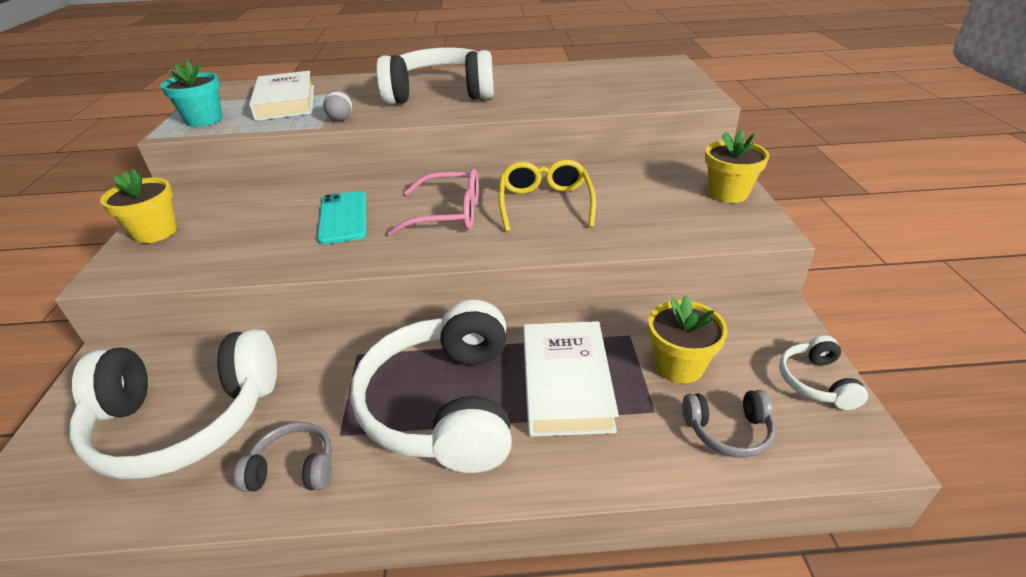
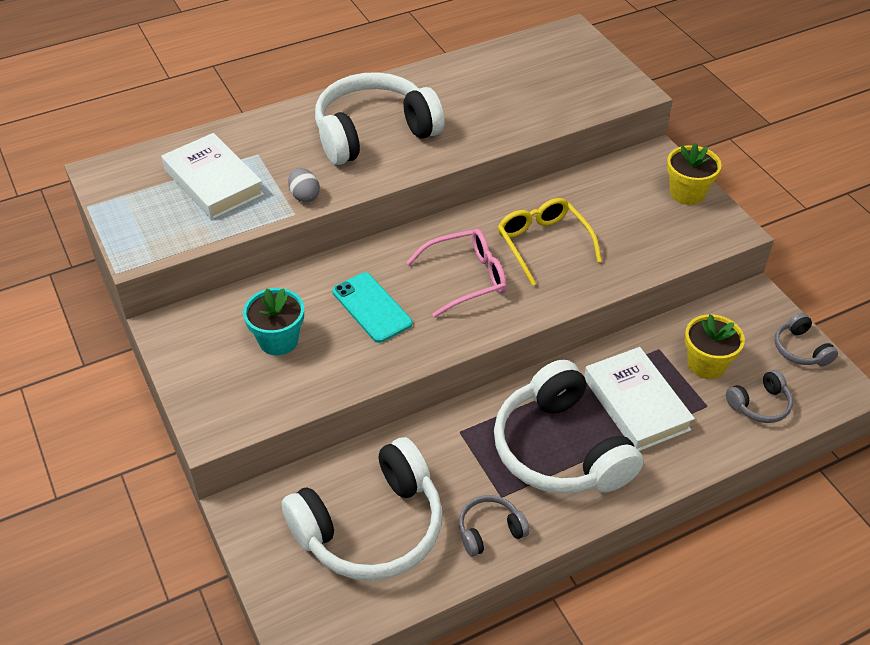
camera: 25 degrees left, 10 degrees up
yellow flower pot [100,168,177,243] -> none
turquoise flower pot [160,60,222,127] -> turquoise flower pot moved to [243,288,304,355]
white headphones [779,335,868,410] -> grey headphones [775,313,838,366]

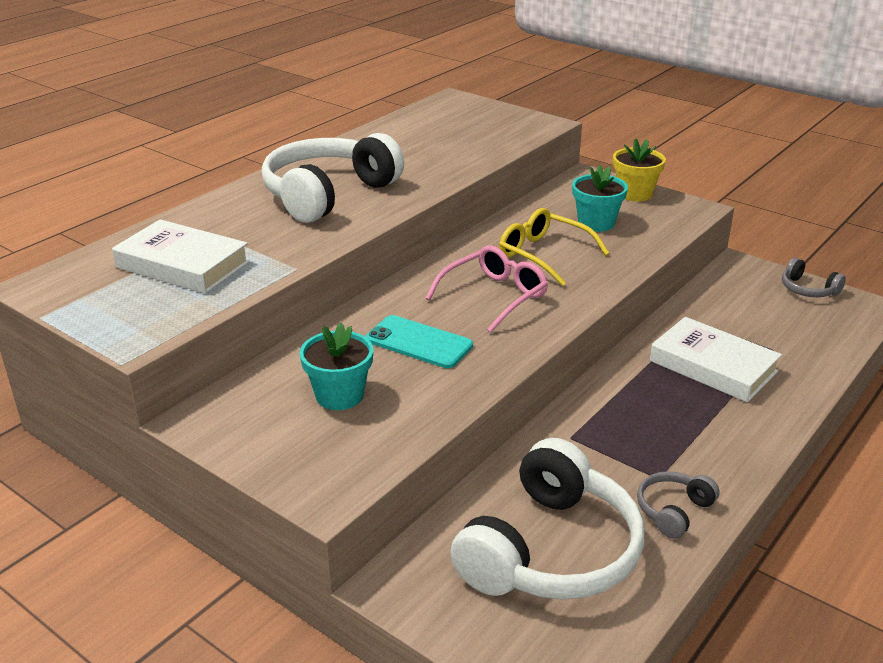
camera: 25 degrees left, 15 degrees down
grey egg [288,168,320,202] -> none
white headphones [494,359,643,494] -> none
yellow flower pot [685,314,745,379] -> none
grey headphones [726,370,793,423] -> none
none -> turquoise flower pot [572,165,628,232]

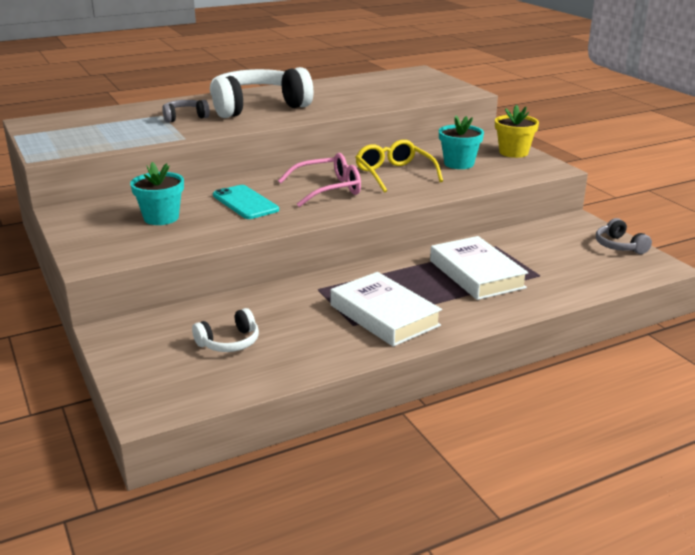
camera: 25 degrees right, 5 degrees down
white book [112,219,250,294] -> white book moved to [330,272,442,347]
white headphones [450,438,644,600] -> white headphones [192,308,259,352], size x0.45
grey headphones [637,471,720,539] -> grey headphones moved to [162,100,210,123]

